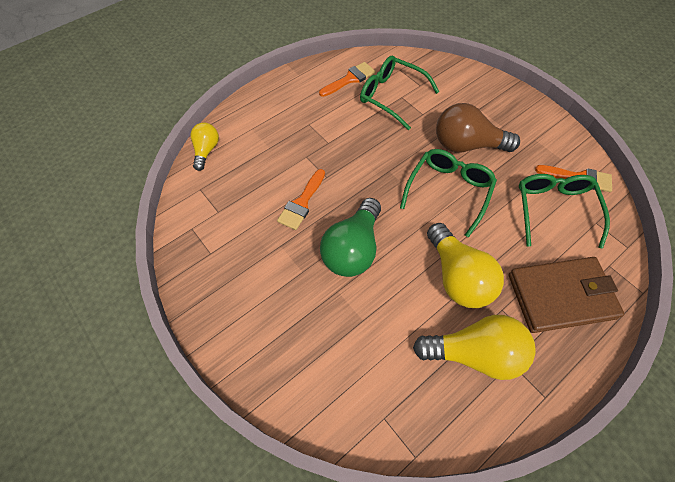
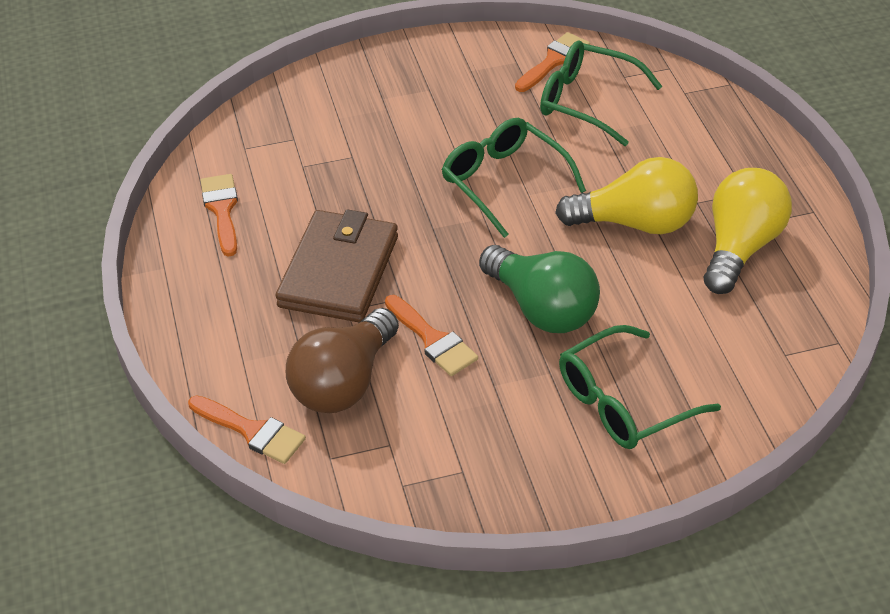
camera: 65 degrees left, 15 degrees down
yellow light bulb [191,122,219,171] -> orange brush [188,395,306,464]
green glasses [360,56,439,130] -> green glasses moved to [559,325,721,449]
brown light bulb [436,103,520,153] -> brown light bulb moved to [286,308,399,413]
brown wallet [508,257,624,333] -> brown wallet moved to [276,209,398,322]

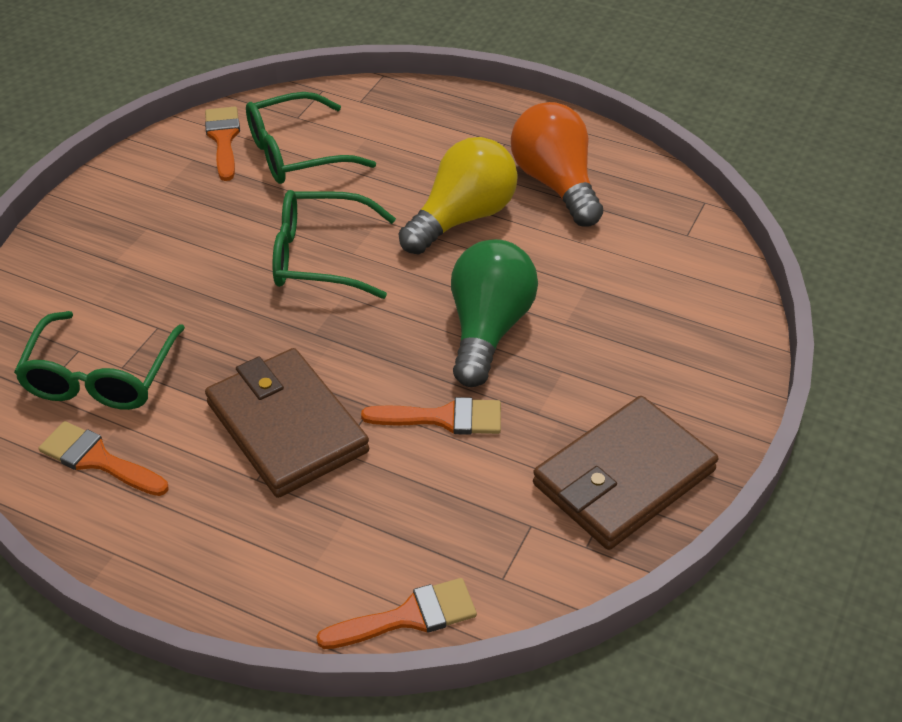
camera: 50 degrees left, 0 degrees up
brown light bulb [286,308,399,413] -> none
green light bulb [479,245,600,333] -> green light bulb turned 75 degrees counterclockwise [451,239,538,387]
green glasses [559,325,721,449] -> green glasses moved to [14,311,185,410]
yellow light bulb [704,168,792,294] -> orange light bulb [511,102,603,226]
none -> brown wallet [533,396,718,550]

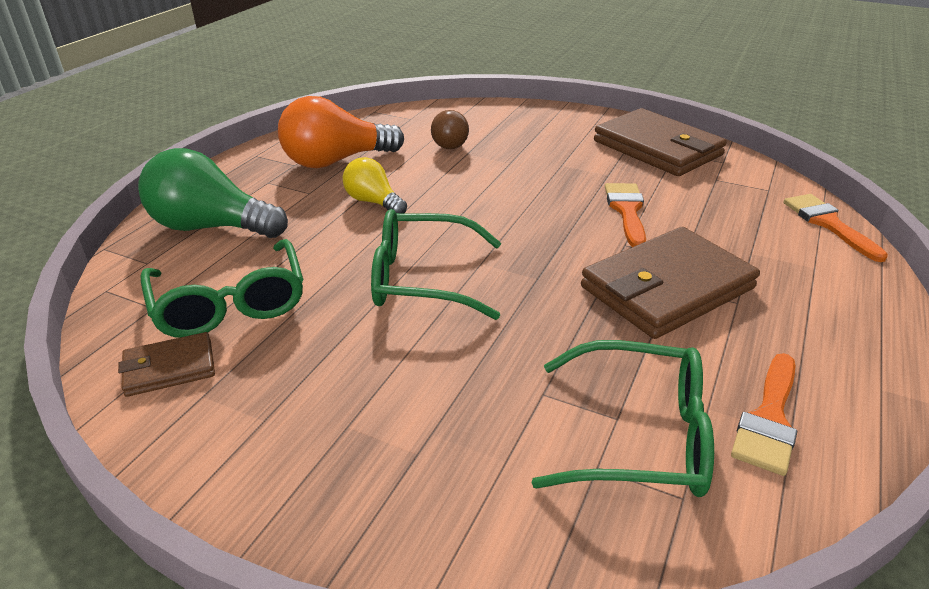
camera: 90 degrees left, 10 degrees down
orange brush [205,107,240,181] -> brown wallet [118,332,215,397]
green glasses [272,190,396,299] -> green glasses turned 90 degrees clockwise [371,209,501,320]
yellow light bulb [398,137,518,254] -> yellow light bulb [343,157,407,213], size x0.58
green light bulb [451,239,538,387] -> green light bulb moved to [138,148,288,238]
none -> brown light bulb [431,110,469,149]

